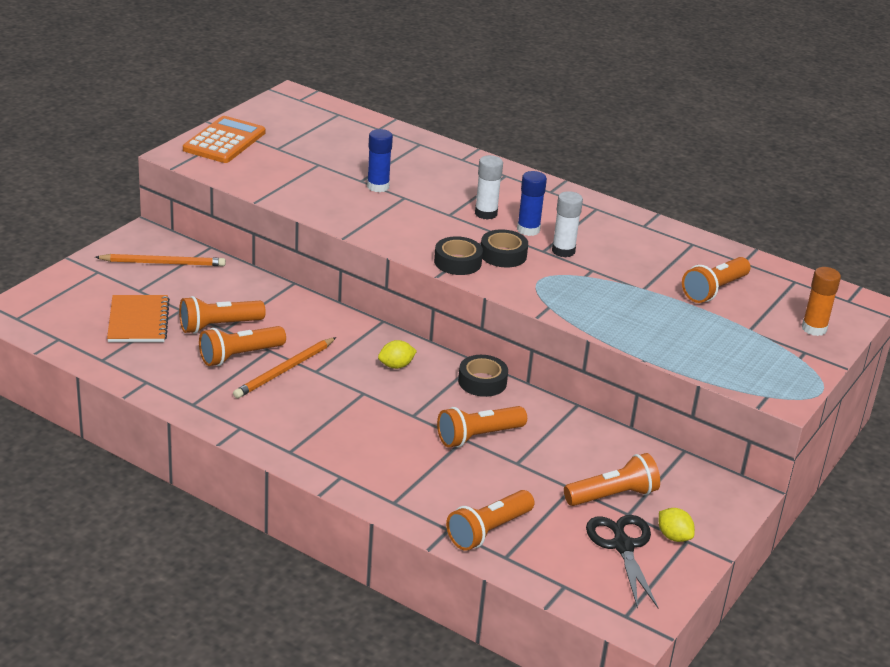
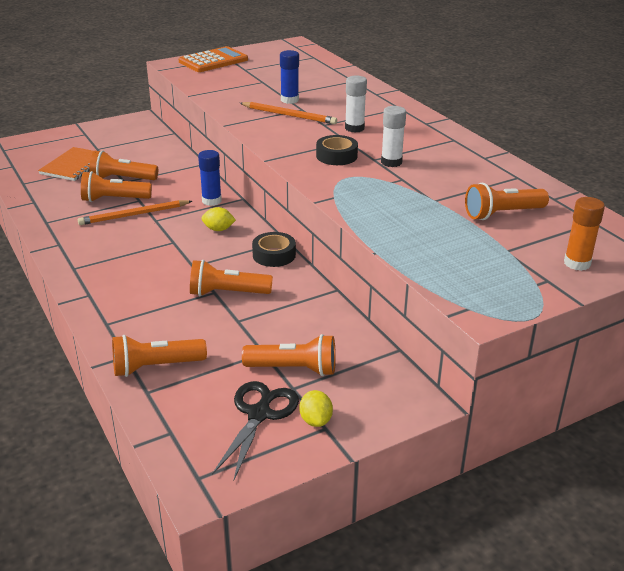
camera: 30 degrees right, 0 degrees up
orange pencil [95,254,226,266] -> orange pencil moved to [240,102,337,124]
black tape [434,236,483,275] -> none
blue glue stick [517,171,547,236] -> blue glue stick moved to [198,150,222,206]

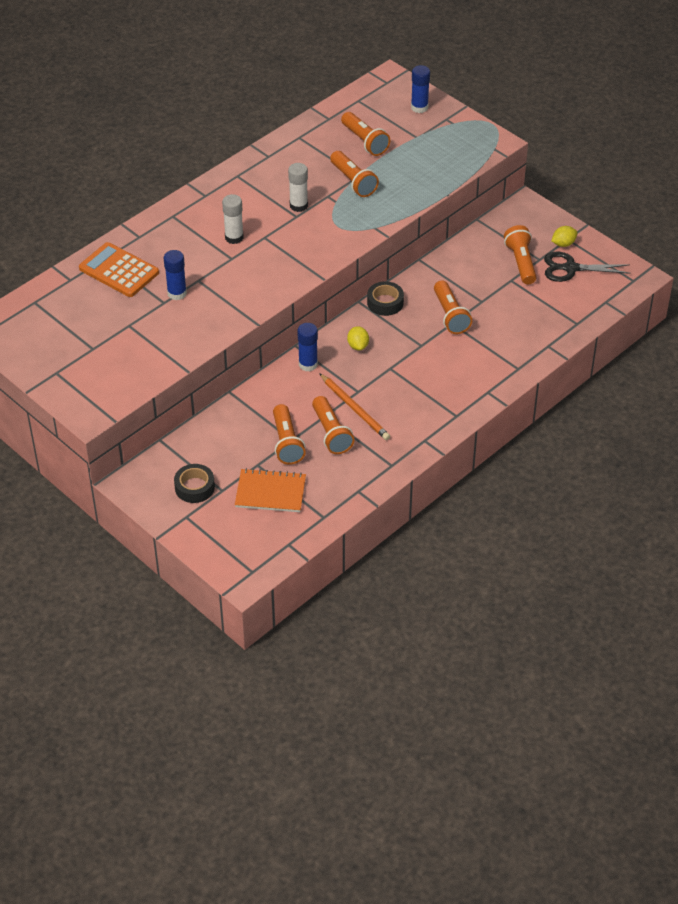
camera: 105 degrees left, 15 degrees up
orange flashlight [112,335,207,377] -> orange flashlight moved to [330,151,379,197]
orange calculator [179,46,248,72] -> orange calculator moved to [79,242,159,297]
orange pencil [240,102,337,124] -> none
black tape [316,135,358,165] -> black tape moved to [174,464,215,503]
orange glue stick [564,197,605,271] -> blue glue stick [411,65,430,113]

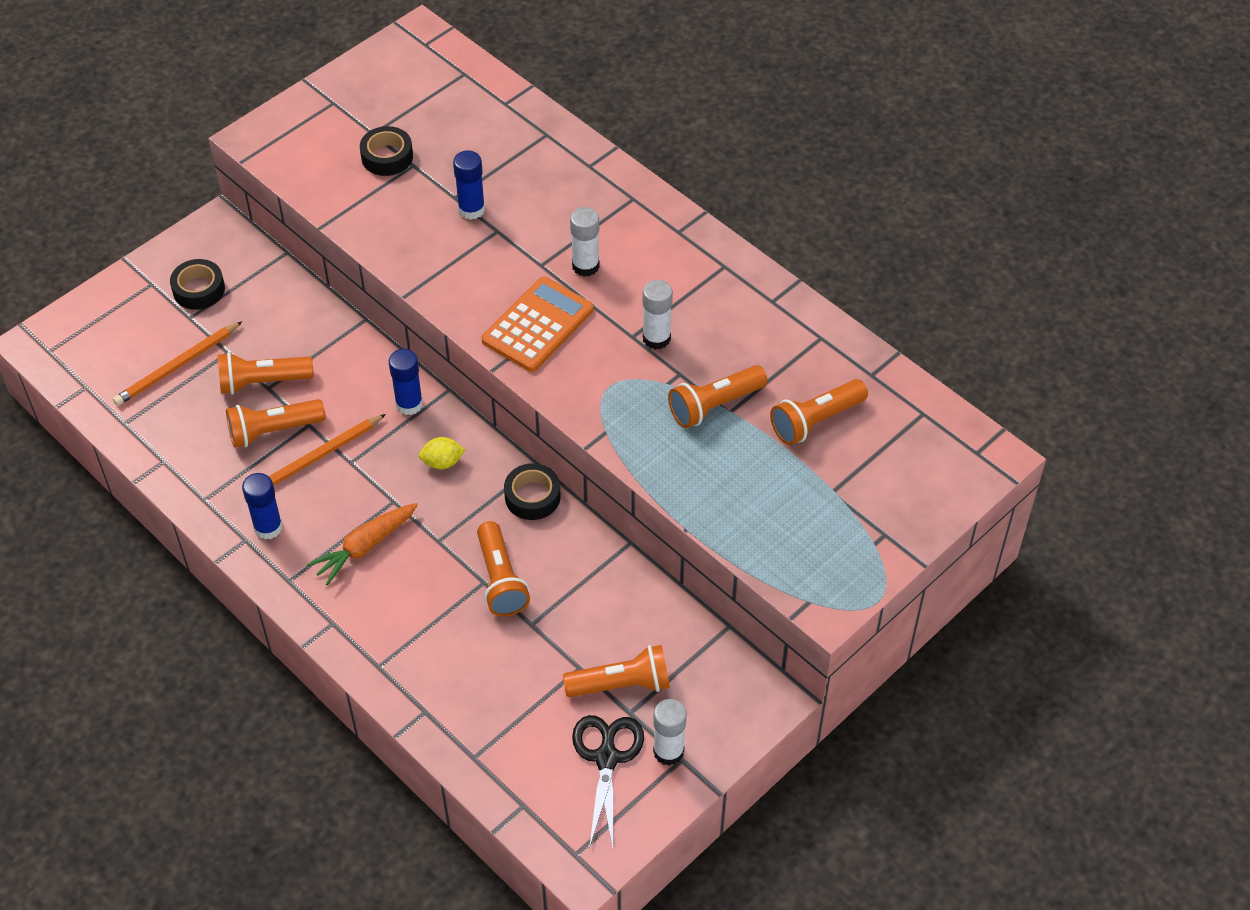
camera: 90 degrees right, 5 degrees up
orange calculator [79,242,159,297] -> orange calculator moved to [482,277,594,372]
orange notebook [235,468,306,512] -> orange pencil [113,321,242,406]
blue glue stick [411,65,430,113] -> blue glue stick moved to [242,473,283,540]
orange flashlight [434,281,472,334] -> orange flashlight turned 90 degrees counterclockwise [477,521,530,616]
yellow lemon [551,226,578,247] -> white glue stick [653,699,687,766]
none -> orange carrot [307,503,418,585]
none -> black tape [360,126,413,176]

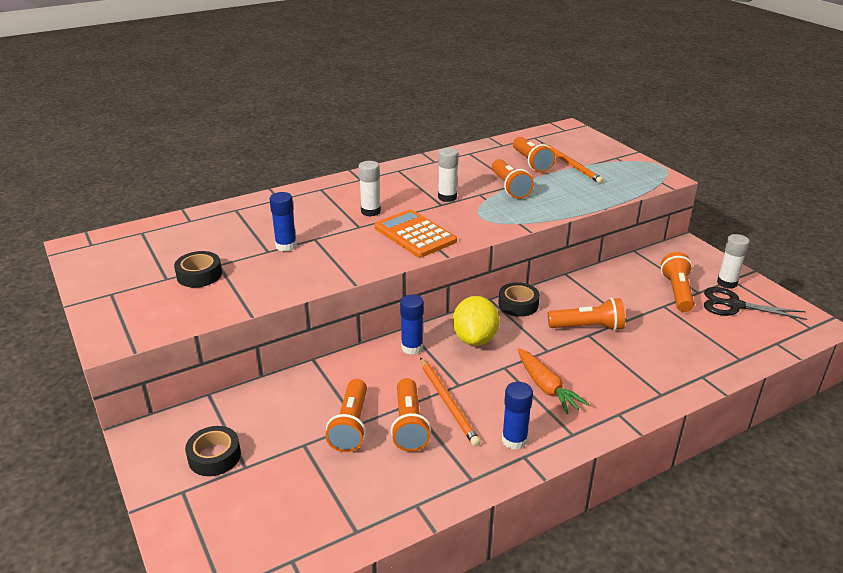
camera: 75 degrees left, 20 degrees down
orange pencil [113,321,242,406] -> orange pencil moved to [541,143,604,183]
yellow lemon [419,437,465,469] -> yellow lemon [453,296,499,346], size x1.85

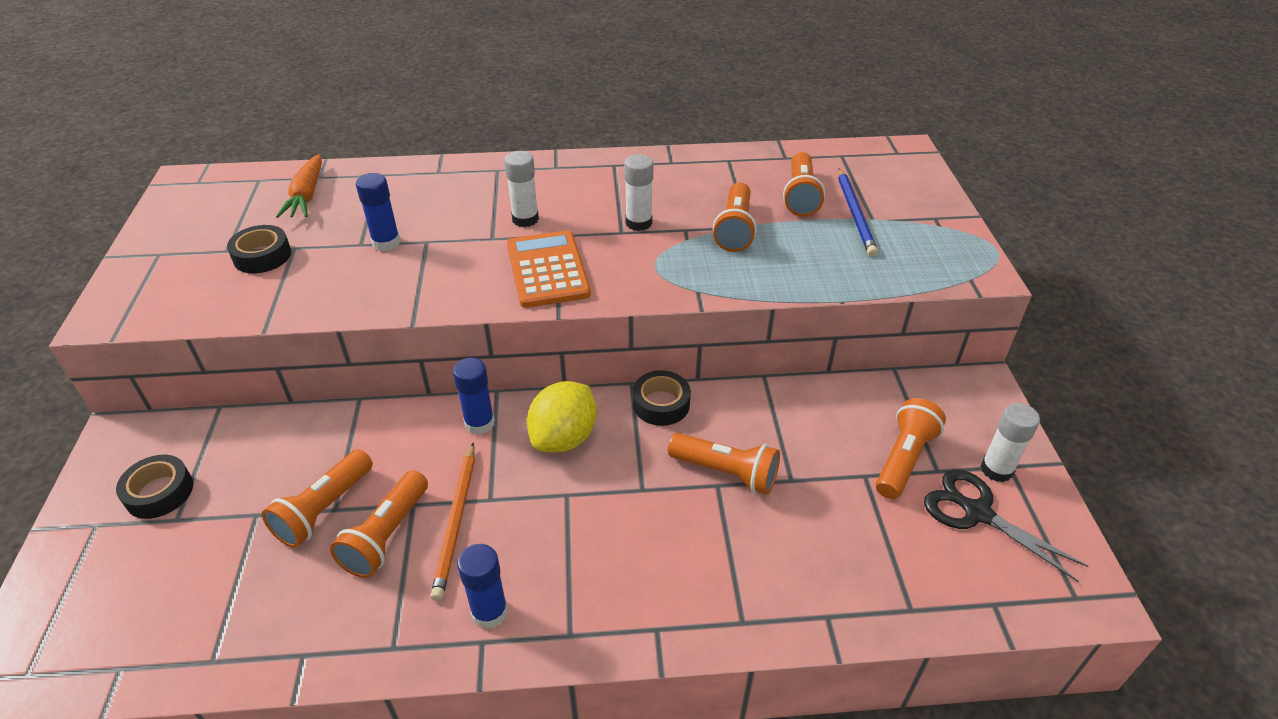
camera: 25 degrees right, 10 degrees up
orange carrot [517,348,589,414] -> orange carrot moved to [276,154,322,218]
orange pencil [541,143,604,183] -> blue pencil [838,168,878,257]

